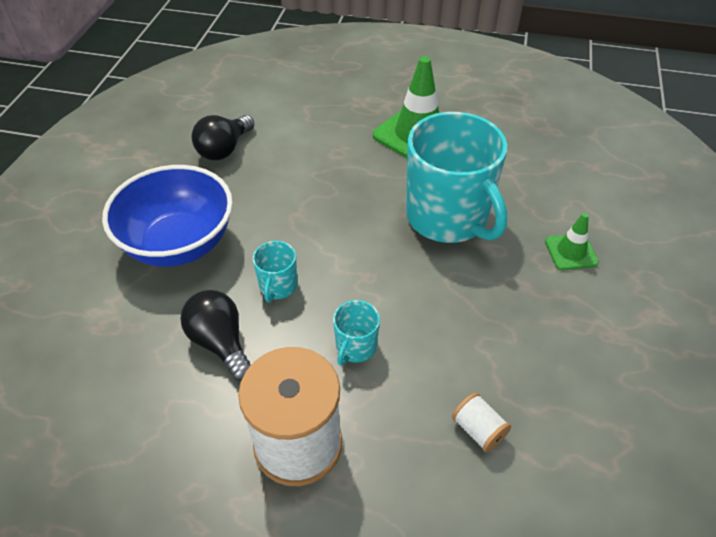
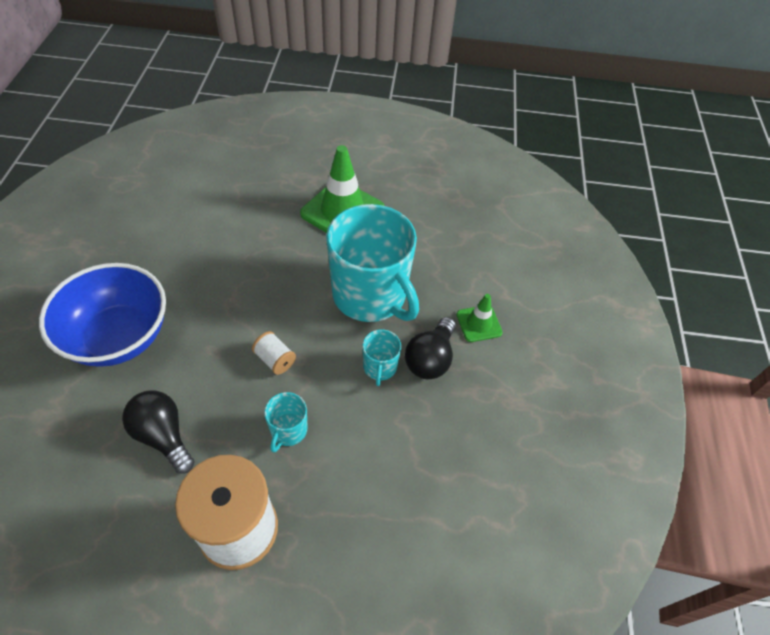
camera: 10 degrees left, 5 degrees up
black light bulb [191,115,254,160] -> black light bulb moved to [405,317,456,379]
turquoise mug [253,241,297,302] -> turquoise mug moved to [362,329,401,386]
white spool [452,393,511,452] -> white spool moved to [252,331,296,375]

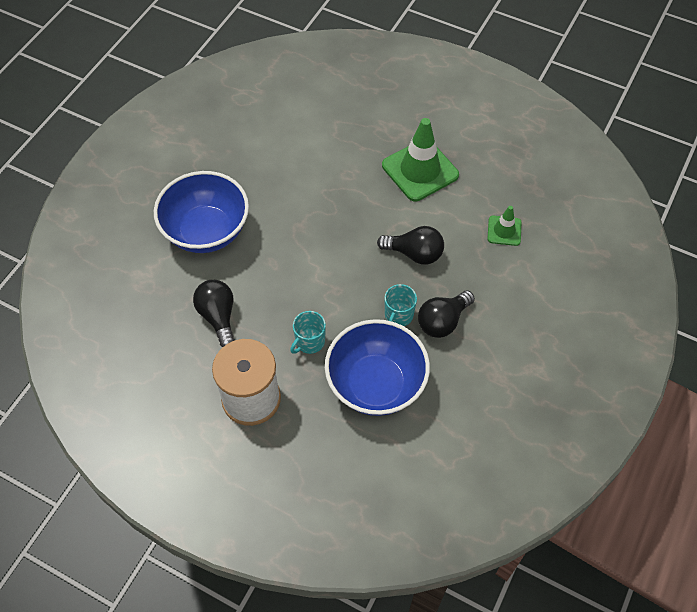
camera: 25 degrees right, 5 degrees up
white spool [252,331,296,375] -> none
turquoise mug [326,204,419,322] -> black light bulb [377,226,444,265]
green traffic cone [456,294,503,342] -> green traffic cone moved to [487,206,522,246]
none -> blue bowl [325,319,430,416]

